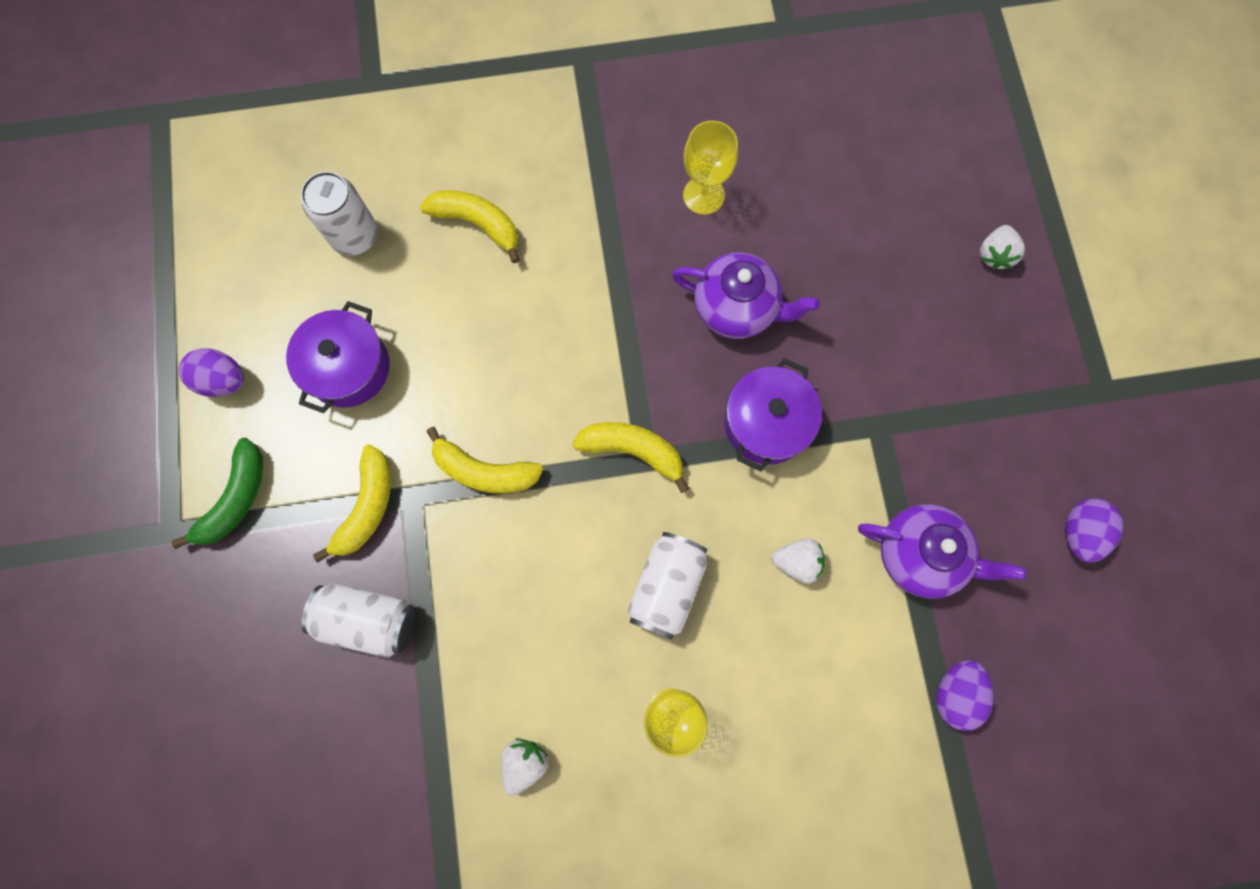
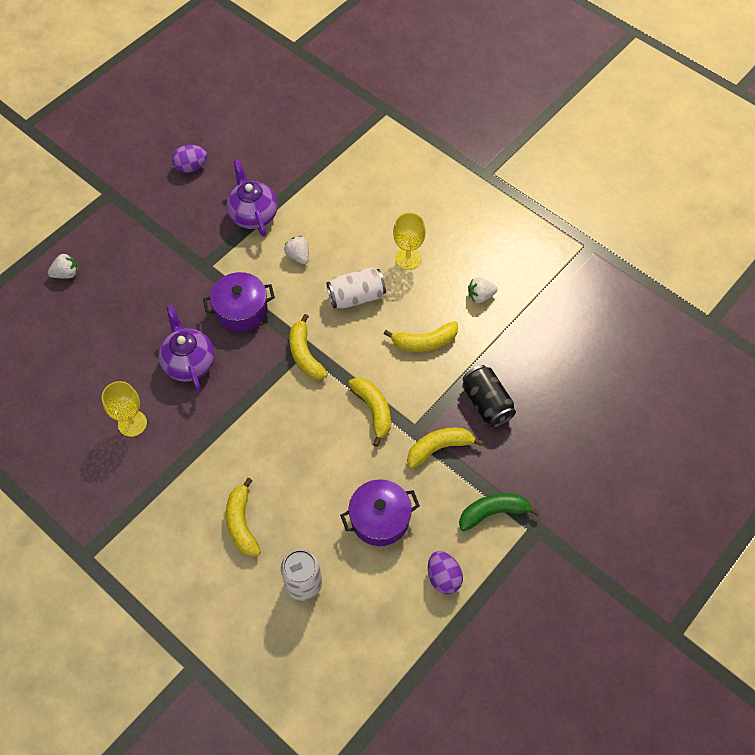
camera: 130 degrees left, 15 degrees down
white can [301,584,415,658] -> black can [462,365,516,427]
purple egg [936,660,994,731] -> none
none -> yellow banana [384,321,458,352]

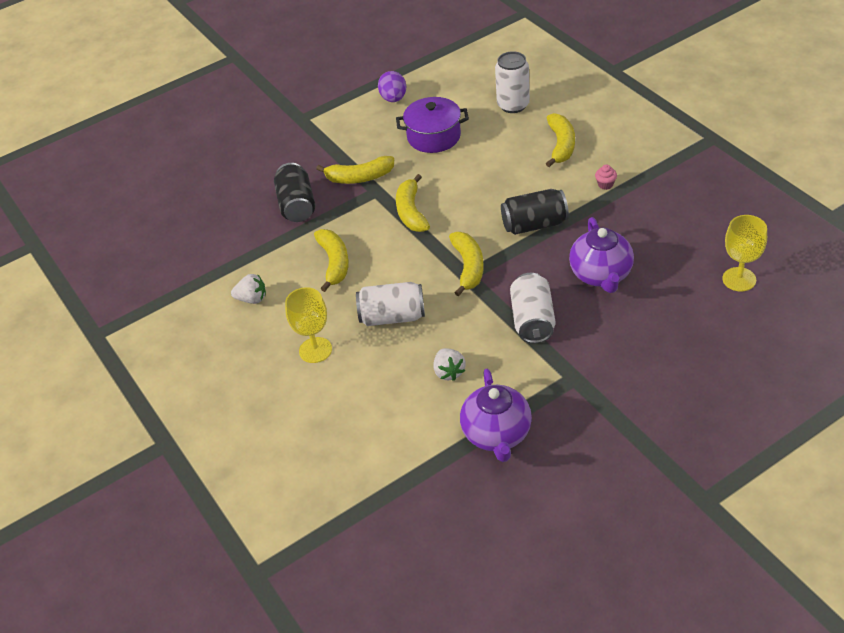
camera: 160 degrees left, 15 degrees down
white strawberry [48,253,78,279] -> none
yellow goblet [102,381,147,437] -> yellow goblet moved to [722,215,767,292]
purple egg [172,145,207,173] -> none
purple pot [203,272,275,332] -> white can [510,273,555,343]
yellow banana [384,321,458,352] -> yellow banana turned 75 degrees clockwise [314,229,349,292]
green banana [459,493,540,531] -> none
none -> black can [501,189,569,235]
none -> pink cupcake [595,165,617,190]

